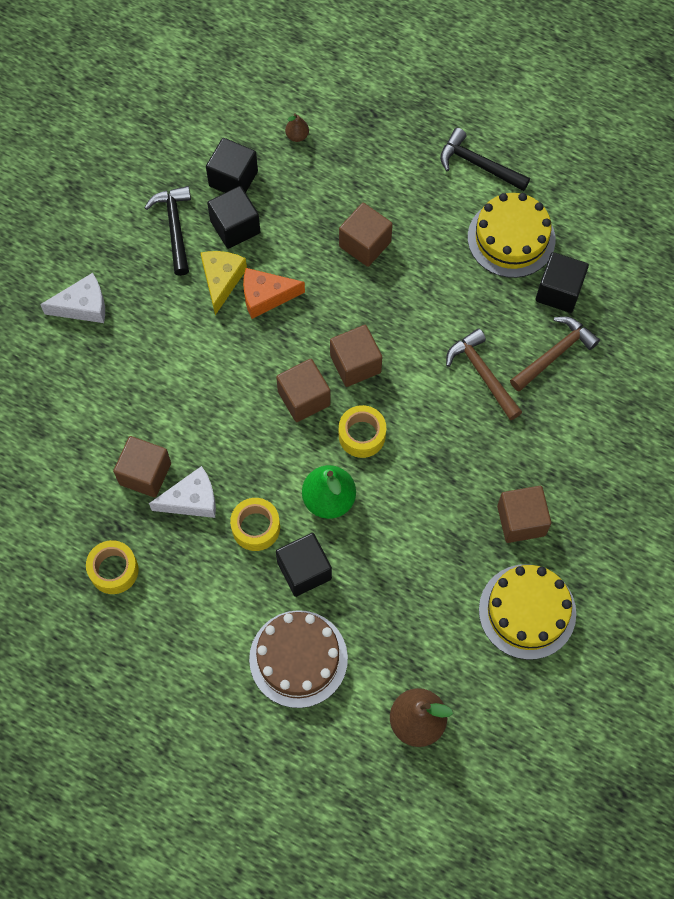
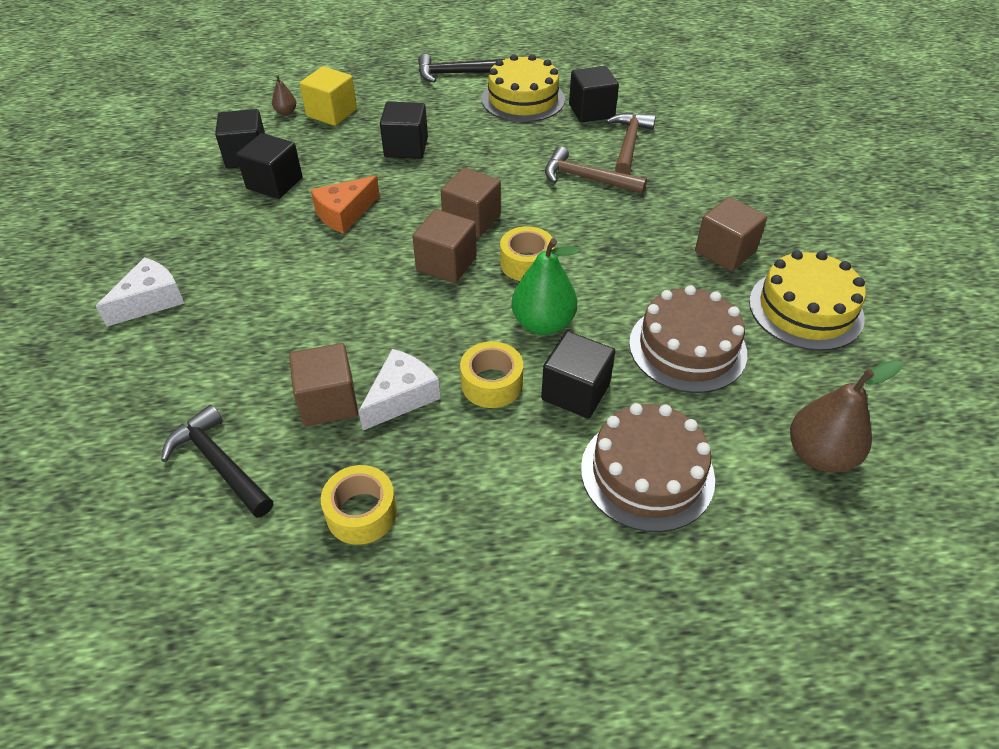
camera: 35 degrees left, 20 degrees down
black hammer [144,186,191,276] -> black hammer moved to [161,405,273,518]
yellow cheese [201,251,247,315] -> none
brown cube [339,203,393,267] -> black cube [380,102,428,159]
none -> yellow cube [300,66,357,126]
none -> brown cake [629,285,747,393]

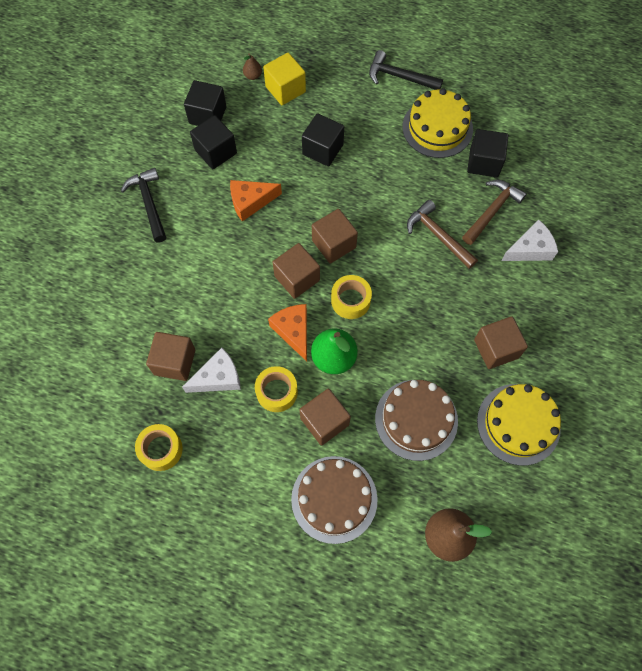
camera: 25 degrees right, 20 degrees up
white cheese [96,257,184,327] -> white cheese moved to [501,220,558,261]
black hammer [161,405,273,518] -> black hammer moved to [121,168,166,243]
black cube [541,331,615,419] -> brown cube [299,388,351,445]
none -> orange cheese [268,304,307,361]

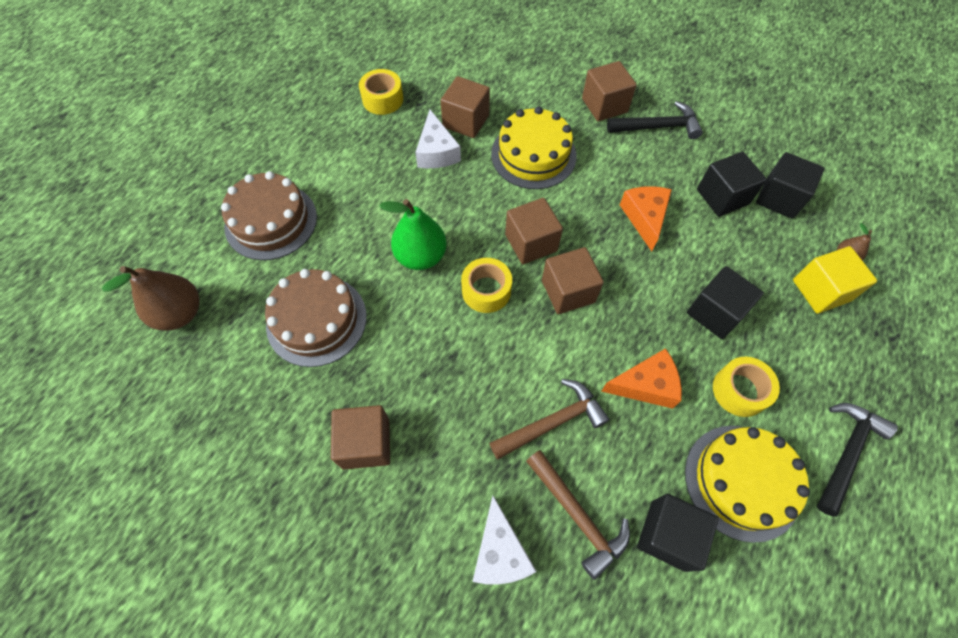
camera: 105 degrees right, 5 degrees down
yellow tape [255,366,298,412] -> yellow tape moved to [713,357,780,417]
orange cheese [268,304,307,361] -> orange cheese moved to [601,348,682,409]
brown cube [299,388,351,445] -> brown cube moved to [582,61,637,121]
yellow cake [477,384,561,466] -> yellow cake moved to [491,107,577,189]

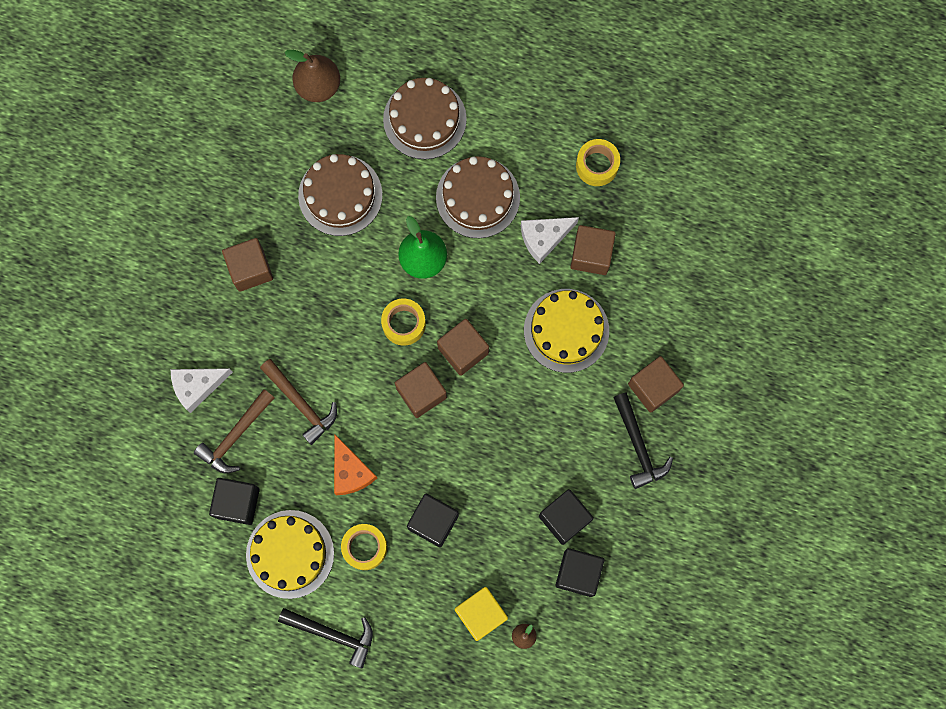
camera: 75 degrees right, 15 degrees up
orange cheese [620,186,672,251] -> none
none -> brown cake [436,156,520,238]

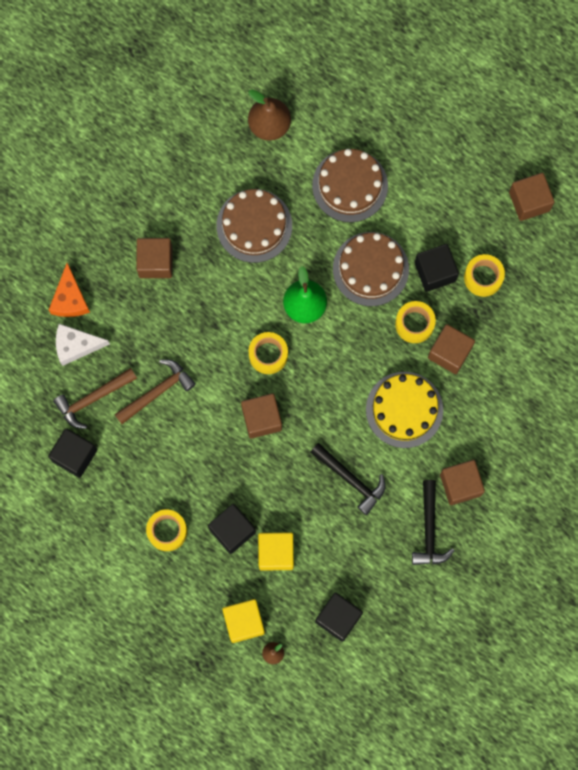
camera: 20 degrees right, 0 degrees up
yellow cake [246,510,334,599] -> none
brown hammer [260,359,337,445] -> brown hammer turned 105 degrees counterclockwise [114,359,196,424]
black hammer [278,608,373,668] -> black hammer moved to [310,443,386,515]
orange cheese [334,435,377,495] -> orange cheese moved to [49,263,90,317]
brown cube [437,319,489,376] -> brown cube moved to [509,173,555,221]
white cheese [521,217,579,264] -> yellow tape [395,301,436,343]
black cube [539,489,594,545] -> black cube moved to [415,244,459,292]
none -> yellow cube [258,532,294,571]

